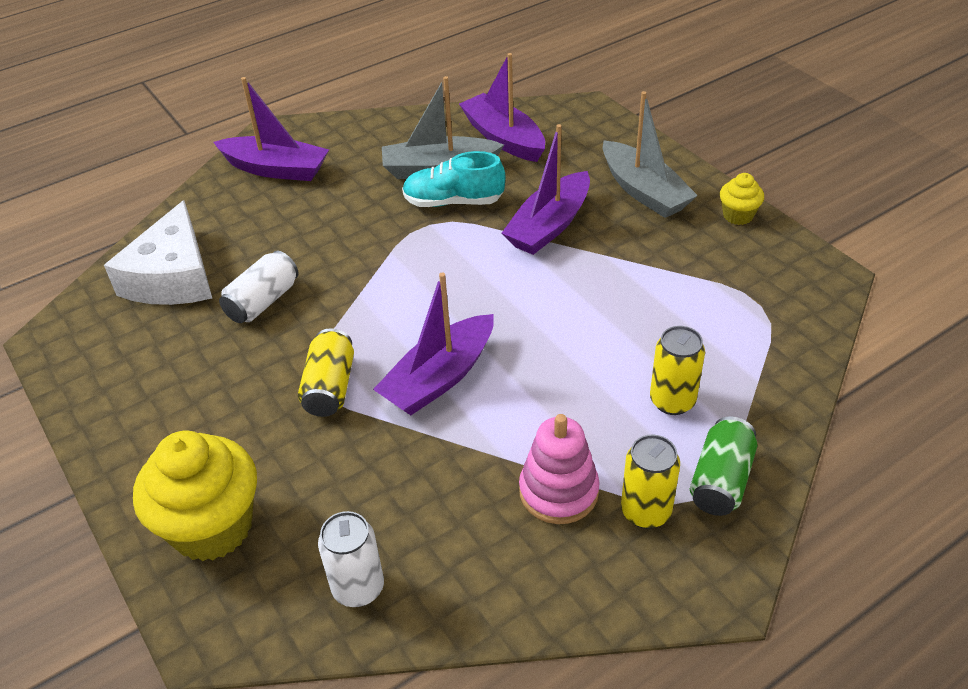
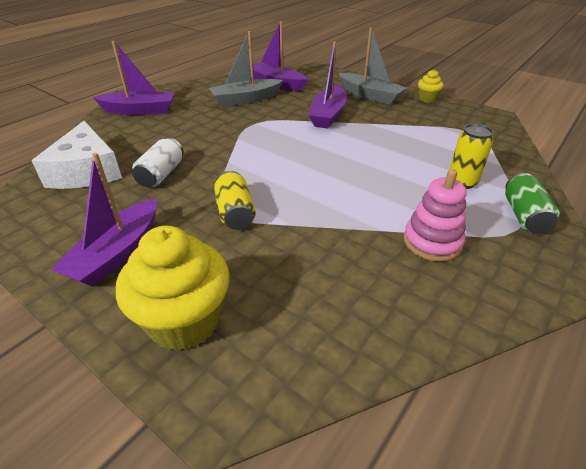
camera: 20 degrees left, 5 degrees down
white can [318,511,384,607] -> none
purple boat [373,272,494,415] -> purple boat moved to [51,153,157,287]
turquoise shoe [402,151,505,207] -> none
yellow can [621,435,680,529] -> none

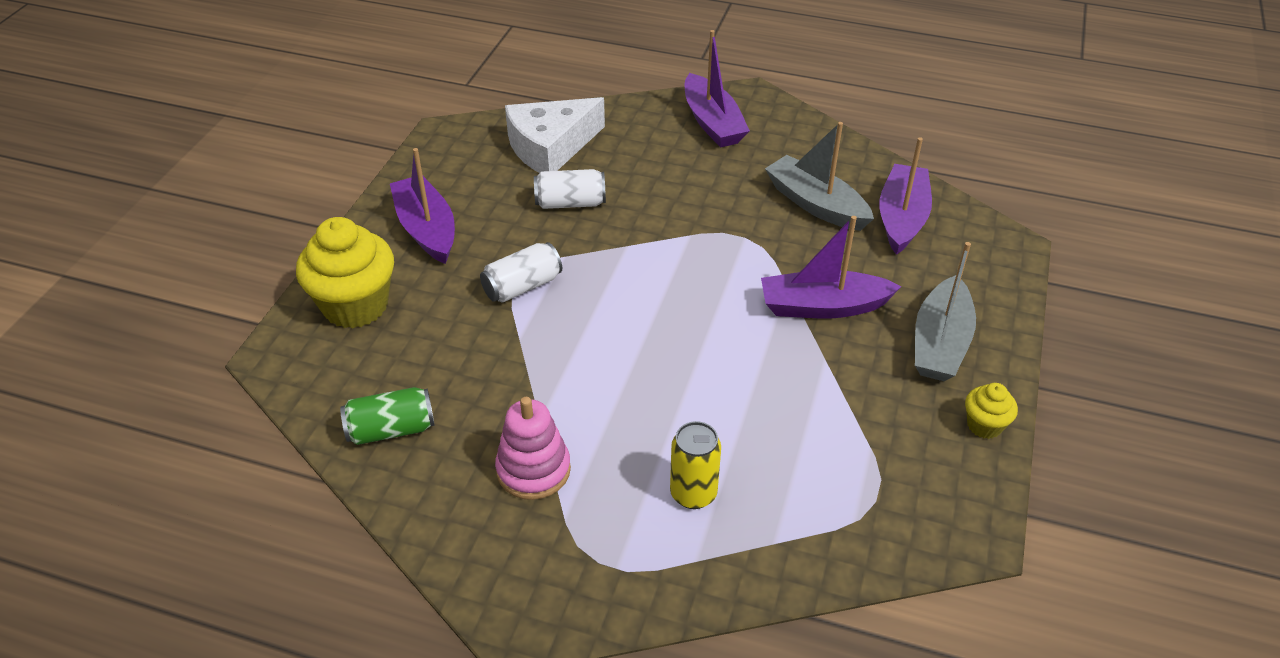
camera: 70 degrees right, 5 degrees up
purple boat [51,153,157,287] -> purple boat turned 60 degrees clockwise [390,148,455,264]
yellow can [214,171,256,230] -> white can [480,242,562,303]
green can [505,173,560,234] -> green can moved to [340,387,435,445]

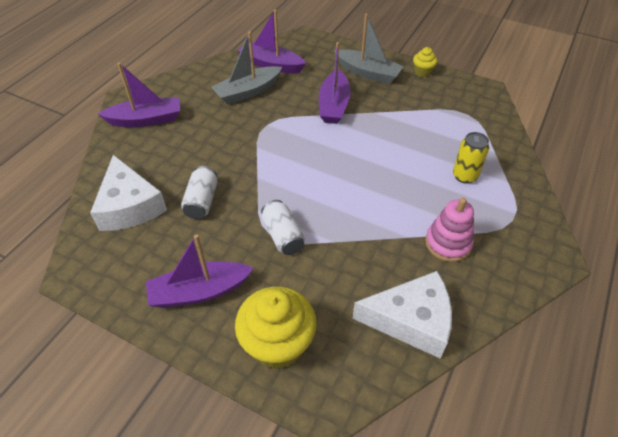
camera: 80 degrees left, 5 degrees up
green can [340,387,435,445] -> white cheese [352,271,452,358]

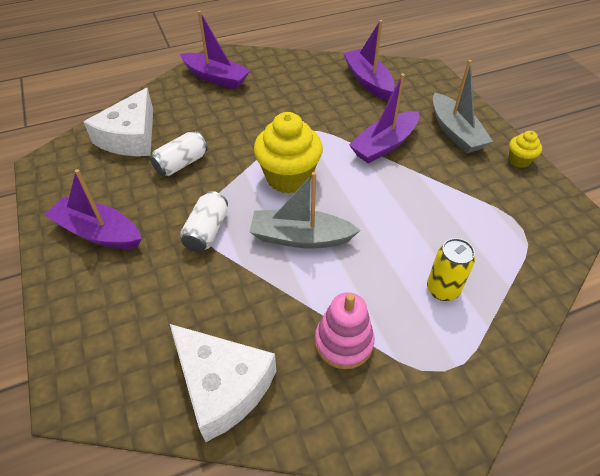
camera: 40 degrees right, 0 degrees up
grey boat [211,31,282,105] -> grey boat moved to [250,172,360,249]
yellow cupcake [235,286,317,369] -> yellow cupcake moved to [254,112,323,194]

